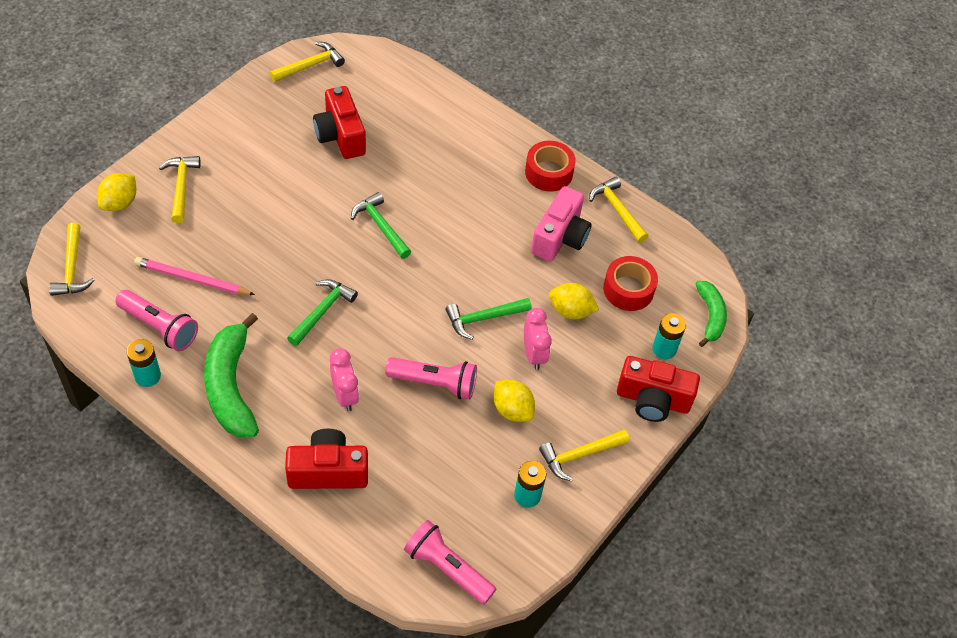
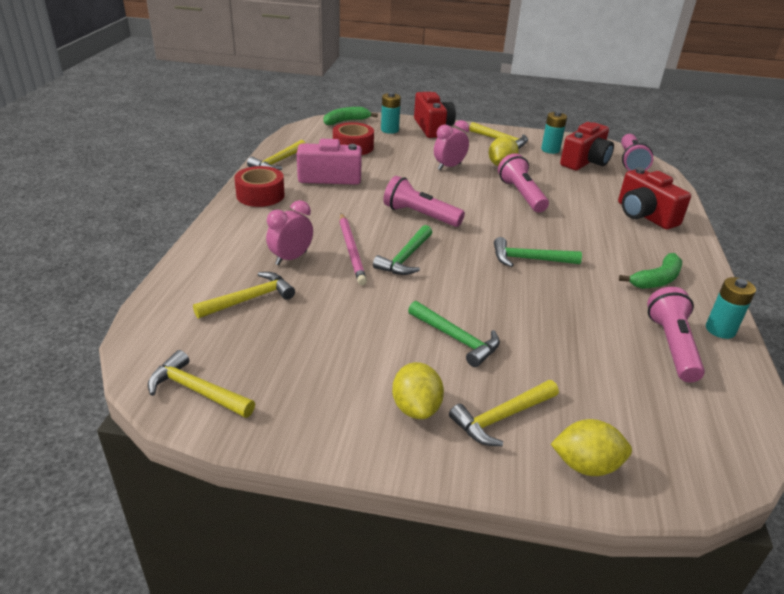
camera: 115 degrees left, 20 degrees down
yellow hammer [49,223,95,296] -> yellow hammer moved to [193,272,295,319]
pink pencil [134,257,255,295] -> pink pencil moved to [339,213,367,285]
green banana [204,313,259,438] -> green banana [619,253,682,289], size x0.59
red camera [313,86,366,159] -> red camera moved to [560,122,614,170]
pink clock [330,348,359,411] -> pink clock moved to [266,200,313,265]
green hammer [445,298,532,340] -> green hammer moved to [408,301,500,367]
yellow lemon [549,283,599,319] -> yellow lemon moved to [392,362,444,419]
none -> pink flashlight [383,176,465,227]

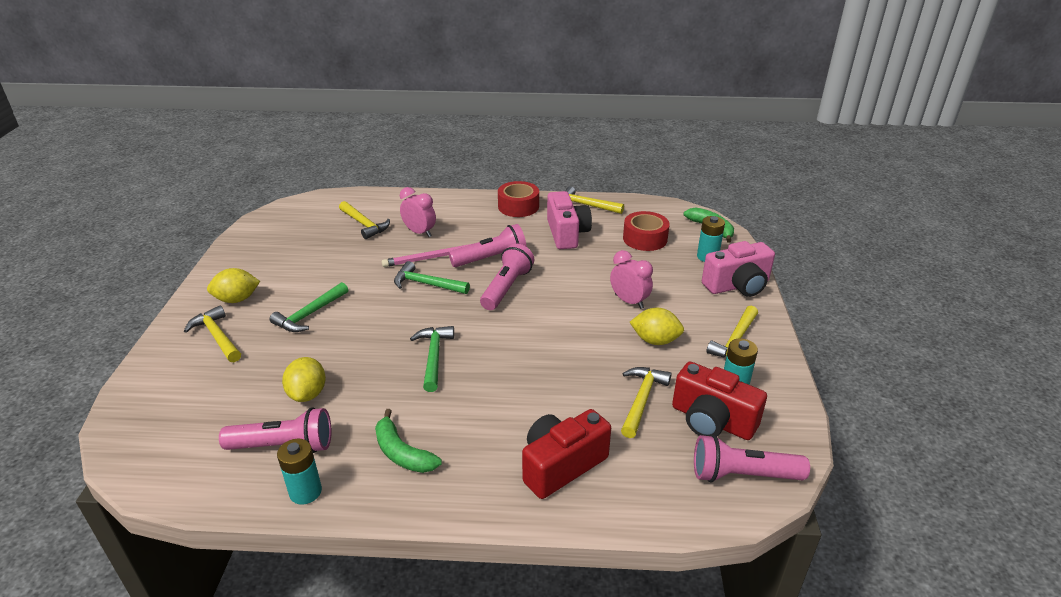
camera: 85 degrees right, 0 degrees up
yellow hammer [148,350,255,418] -> yellow hammer moved to [621,367,671,438]
red camera [414,92,456,138] -> pink camera [702,241,775,297]
pink flashlight [498,153,549,212] -> pink flashlight moved to [449,224,527,267]
yellow lemon [551,419,632,476] -> yellow lemon moved to [282,357,326,402]

